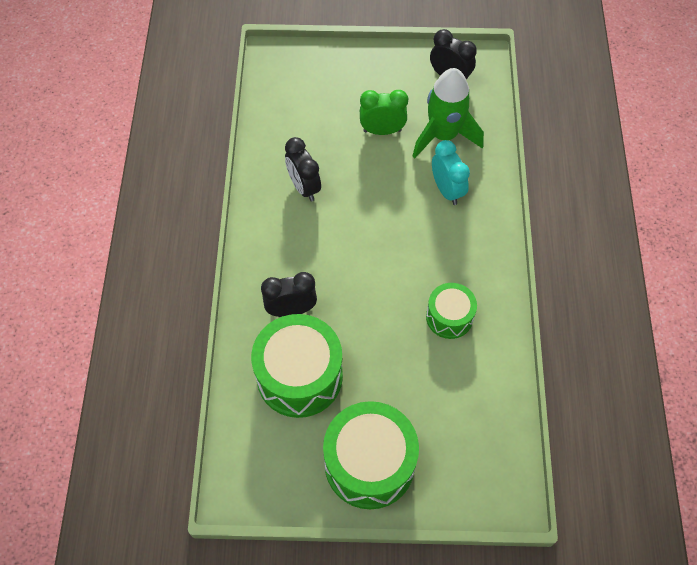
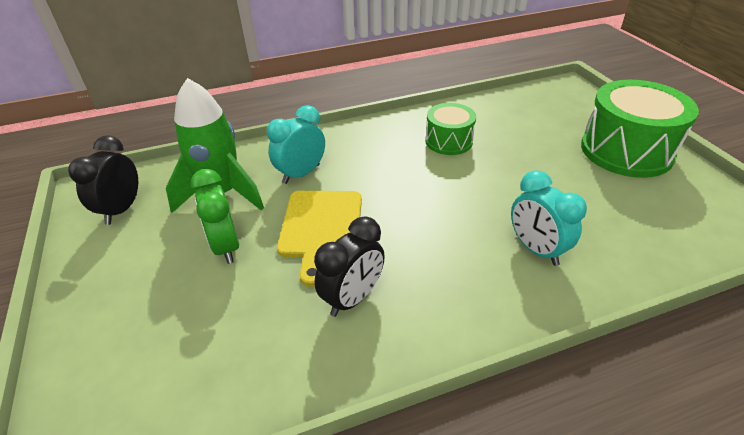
camera: 110 degrees left, 20 degrees down
green drum [251,314,343,418] -> none
black clock [261,272,317,317] -> turquoise clock [511,170,587,266]
none -> yellow cutting board [277,191,362,287]

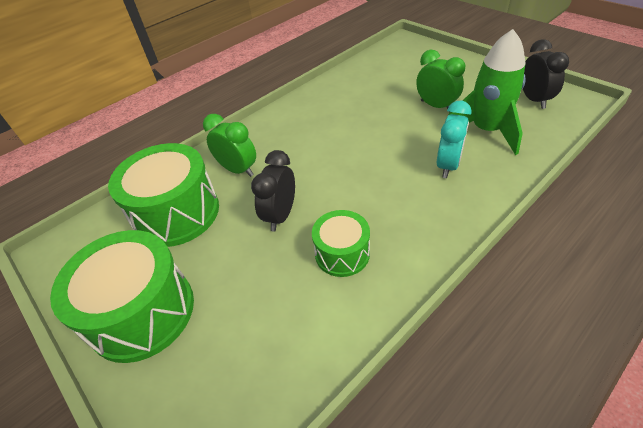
camera: 160 degrees right, 5 degrees up
yellow cutting board [277,191,362,287] -> none
black clock [314,216,385,317] -> black clock moved to [251,150,295,232]
turquoise clock [511,170,587,266] -> green clock [203,114,256,177]
none -> green drum [108,143,219,247]

